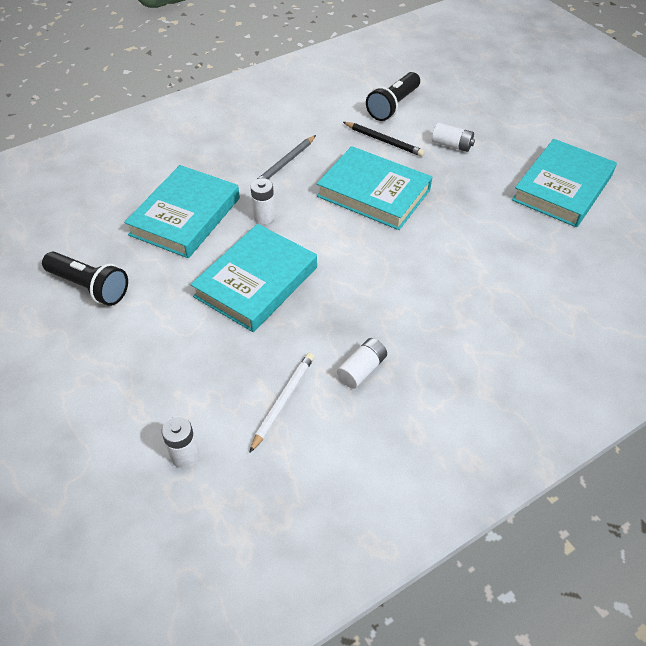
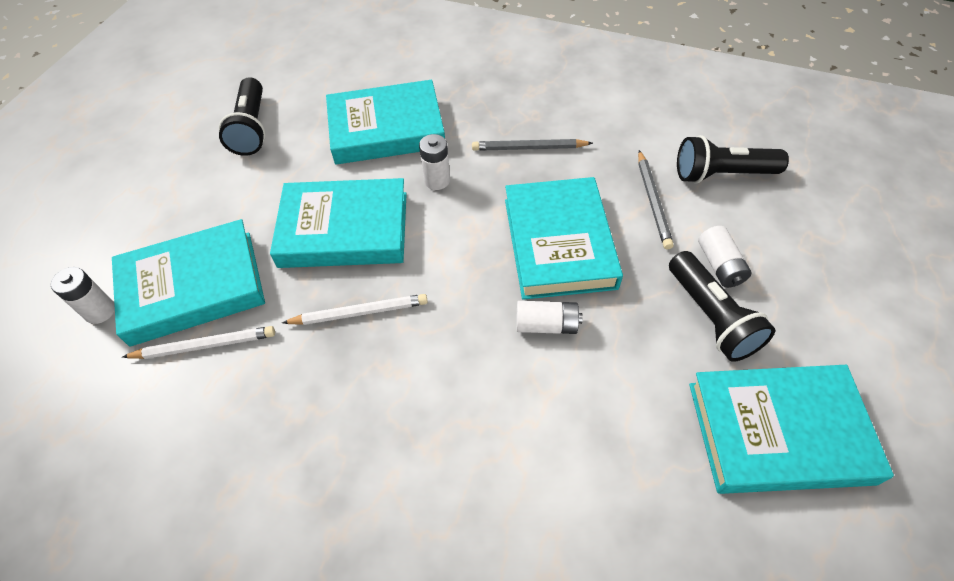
camera: 55 degrees right, 5 degrees up
white battery [337,338,387,389] -> white battery moved to [516,301,583,334]
black pencil [343,122,425,157] -> grey pencil [638,150,674,250]
none -> turquoise book [112,219,265,347]
none -> white pencil [282,294,428,325]
none -> black flashlight [669,251,775,362]

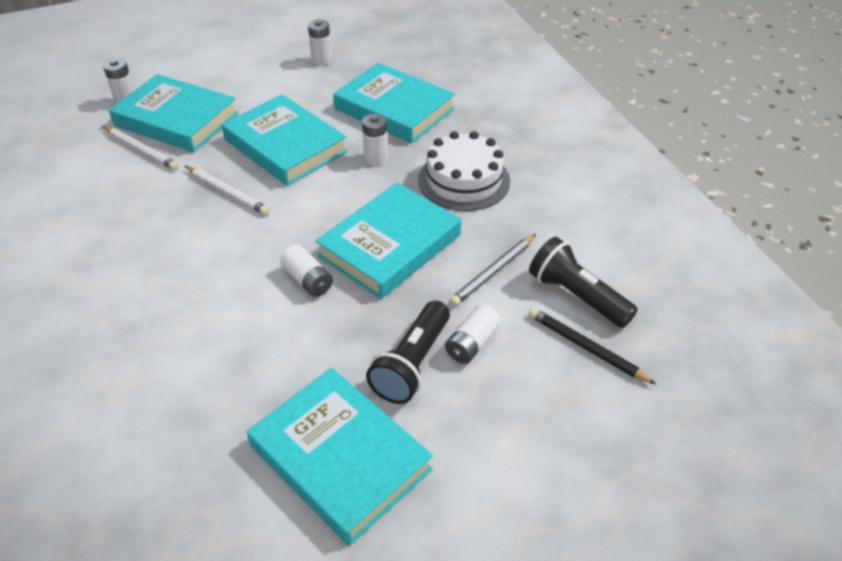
camera: 45 degrees right, 10 degrees down
black flashlight [219,77,266,156] -> white battery [308,19,332,65]
grey pencil [472,139,593,151] -> white cake [418,131,510,211]
none -> black pencil [529,308,656,384]

